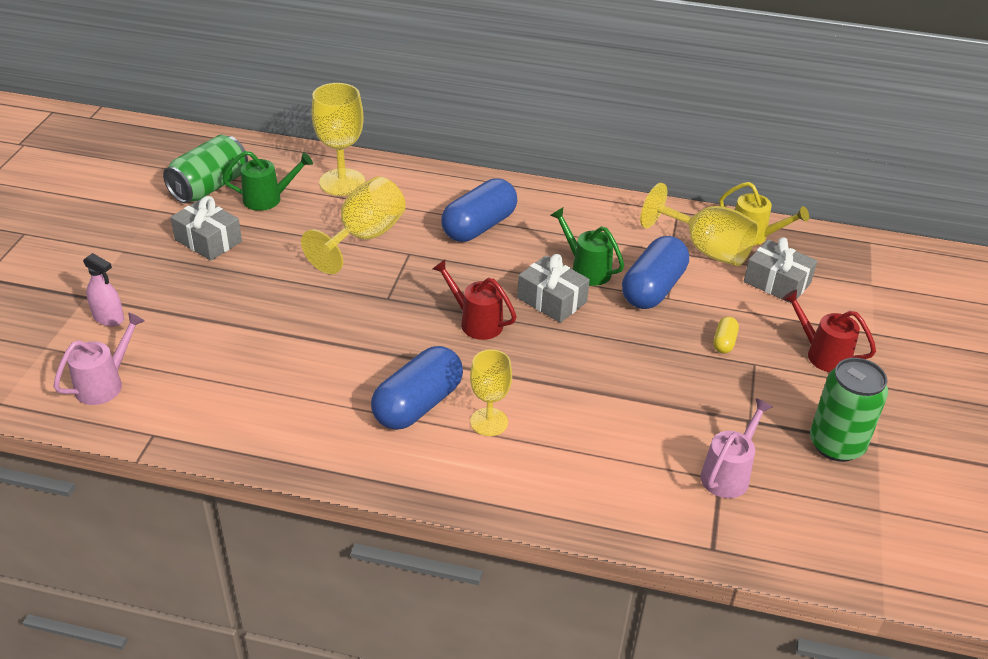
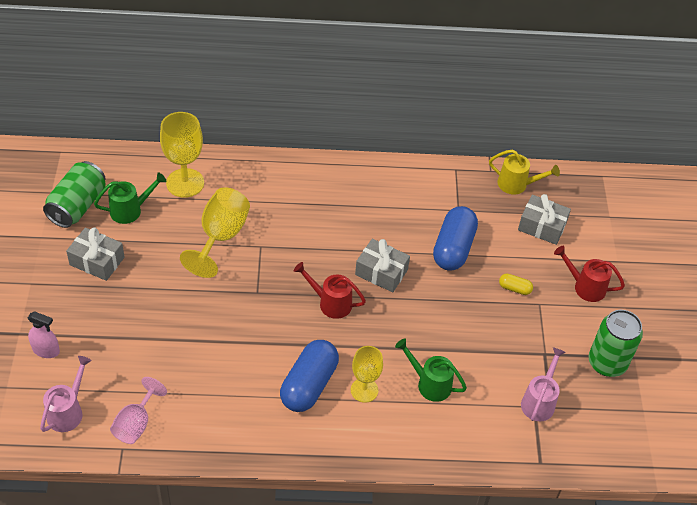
camera: 15 degrees left, 10 degrees up
blue capsule [441,178,517,242] -> none
green watering can [550,208,624,286] -> green watering can moved to [395,338,467,402]
yellow goblet [640,183,759,266] -> none
yellow capsule [713,316,739,354] -> yellow capsule turned 75 degrees counterclockwise [499,274,533,295]
none -> pink goblet [110,377,167,444]

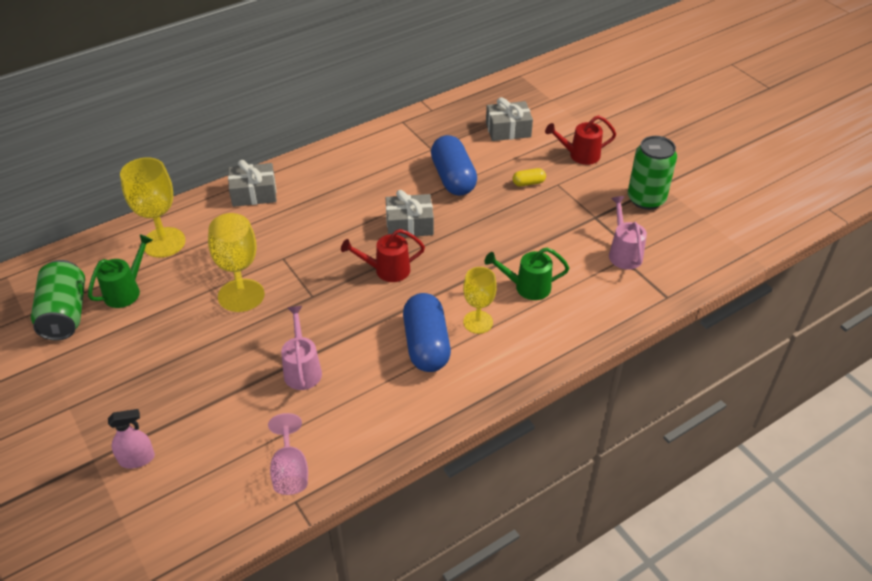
camera: 30 degrees left, 5 degrees down
pink watering can [40,356,92,432] -> pink watering can moved to [281,306,322,390]
grey gift [66,227,125,281] -> grey gift moved to [228,160,277,207]
yellow watering can [489,150,560,195] -> none

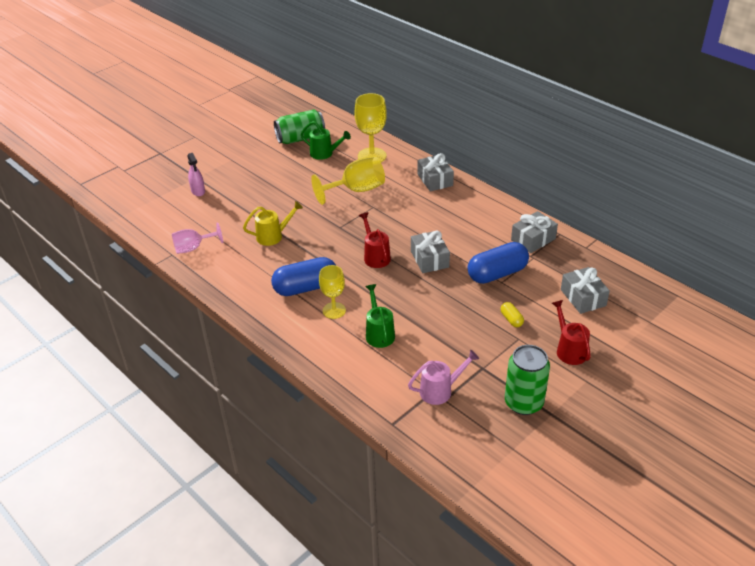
camera: 80 degrees right, 5 degrees down
pink watering can [281,306,322,390] -> yellow watering can [243,201,303,246]
none -> grey gift [511,211,558,253]

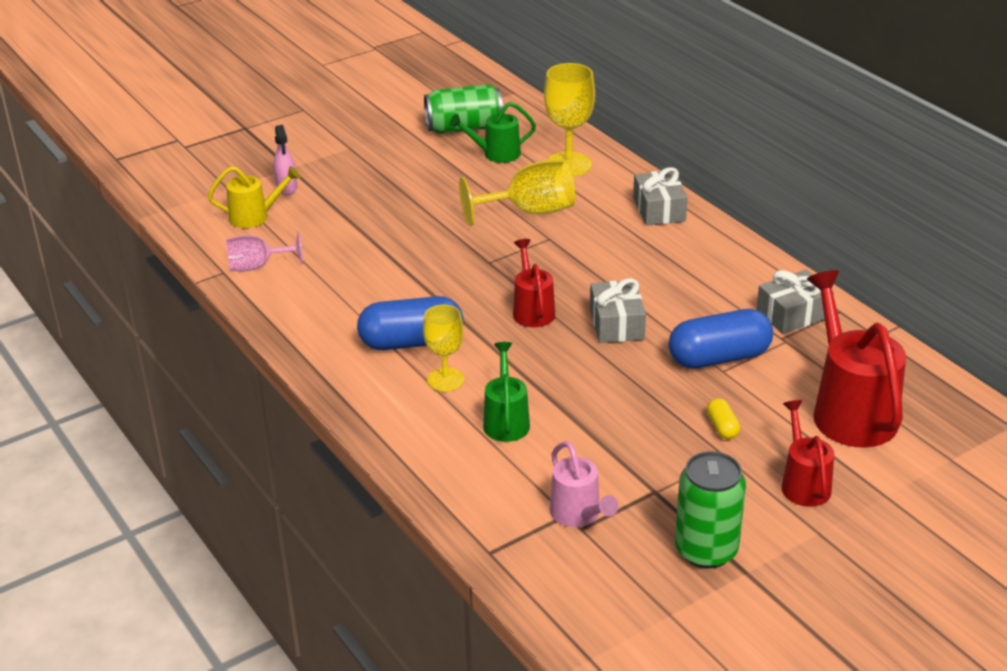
camera: 10 degrees right, 5 degrees down
yellow watering can [243,201,303,246] -> yellow watering can moved to [208,166,300,228]
green watering can [301,121,351,160] -> green watering can turned 135 degrees clockwise [449,102,536,163]
pink watering can [408,350,479,405] -> pink watering can turned 75 degrees clockwise [550,441,618,527]
grey gift [561,267,610,314] -> red watering can [807,270,906,448]

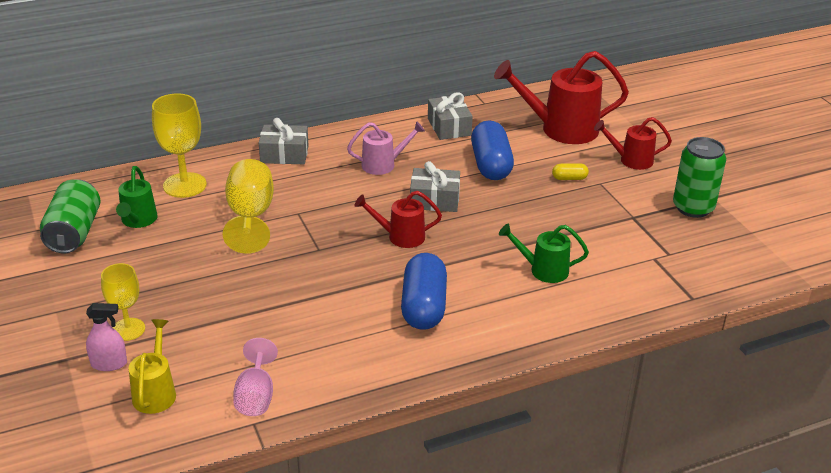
camera: 80 degrees left, 0 degrees up
yellow goblet [423,305,464,392] -> yellow goblet moved to [101,263,145,341]
pink watering can [550,441,618,527] -> pink watering can moved to [347,121,425,175]

